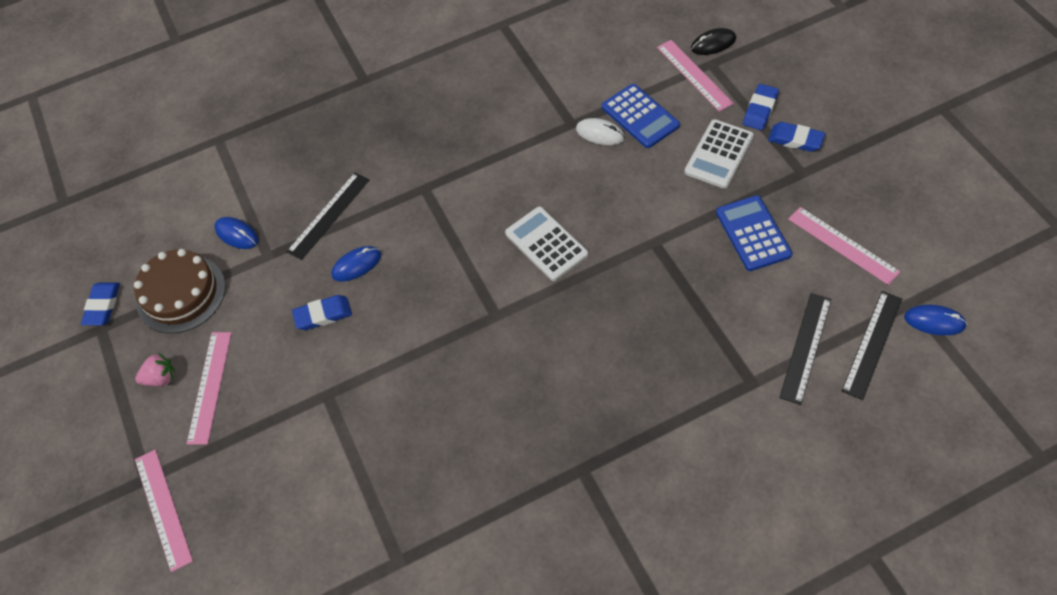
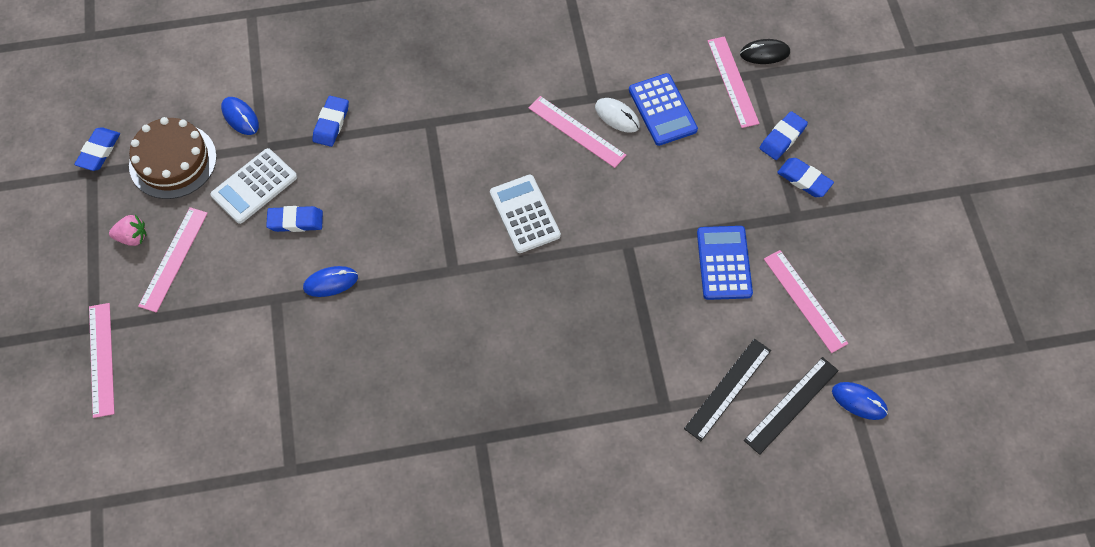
camera: 10 degrees right, 5 degrees up
black ruler [287,173,369,260] -> blue eraser [312,96,349,147]
blue mouse [331,246,381,281] -> blue mouse moved to [303,266,358,297]
white calculator [684,119,754,189] -> white calculator moved to [210,148,297,224]
none -> pink ruler [529,96,626,168]

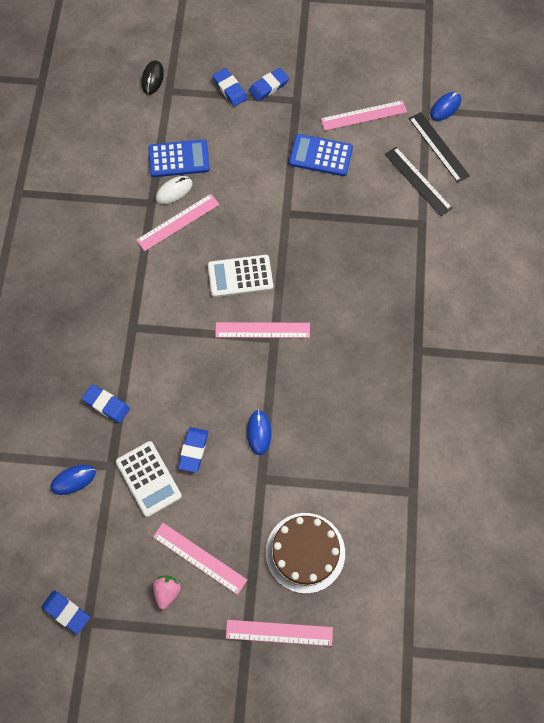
camera: 75 degrees left, 5 degrees up
brown cake [129,117,217,199] -> brown cake moved to [266,513,345,593]
pink ruler [707,36,759,128] -> pink ruler moved to [215,322,310,338]

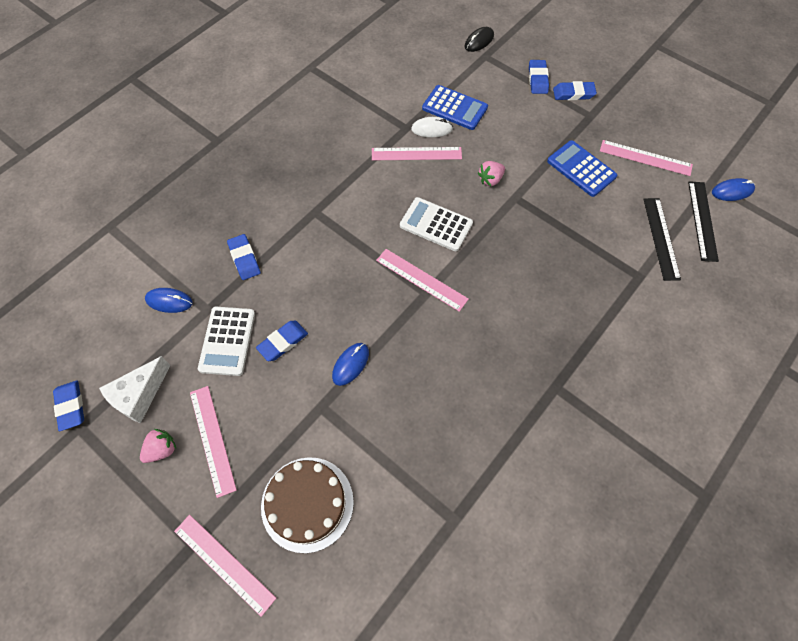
camera: 35 degrees right, 5 degrees down
none -> white cheese [99,356,171,423]
none -> pink strawberry [478,161,505,186]

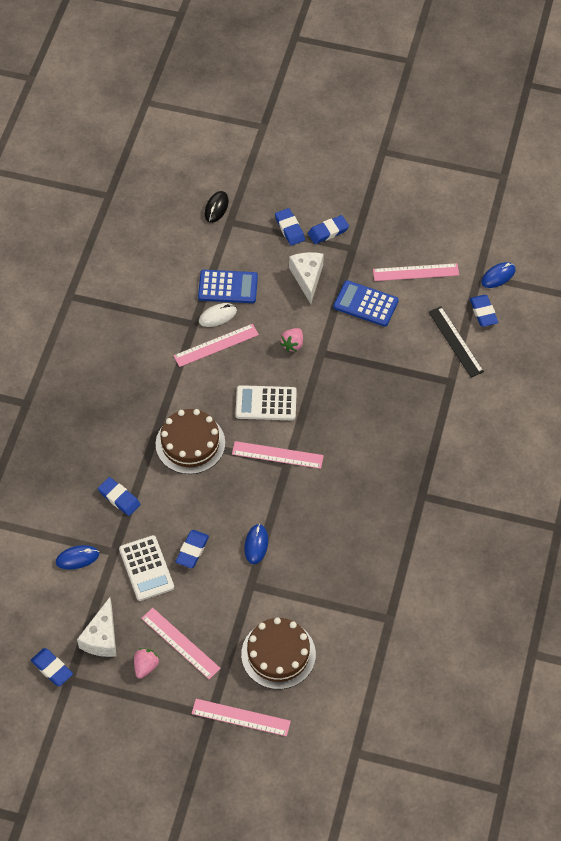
camera: 25 degrees left, 5 degrees down
black ruler [688,181,719,262] -> blue eraser [470,295,498,327]
none -> brown cake [156,409,225,474]
none -> white cheese [289,252,324,304]

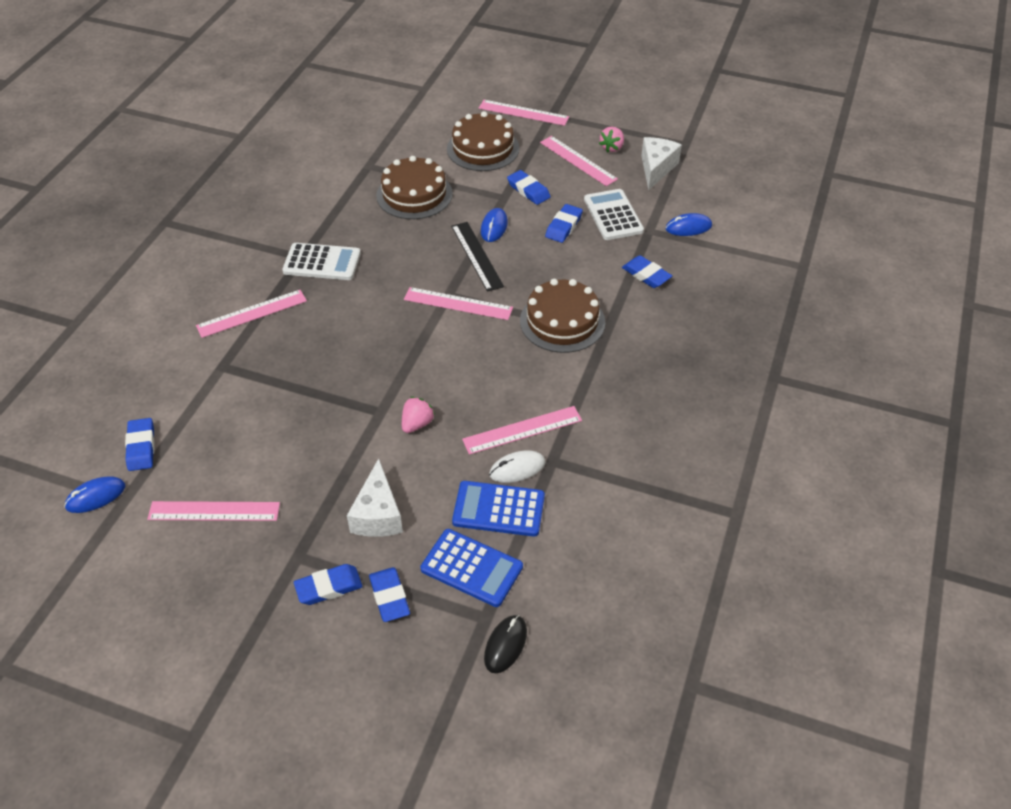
camera: 175 degrees left, 10 degrees down
blue eraser [31,648,73,686] -> blue eraser moved to [507,170,551,205]
white calculator [235,385,297,420] -> white calculator moved to [282,243,361,280]
blue calculator [333,280,399,327] -> blue calculator moved to [420,529,523,607]
black ruler [429,306,484,377] -> black ruler moved to [451,222,504,292]
none -> pink ruler [196,290,307,338]
none -> brown cake [376,156,453,219]

